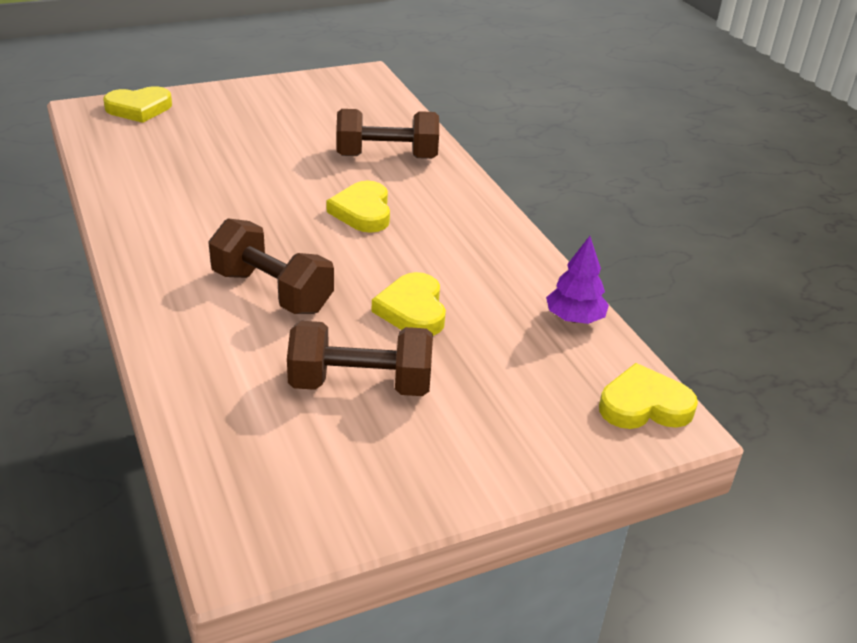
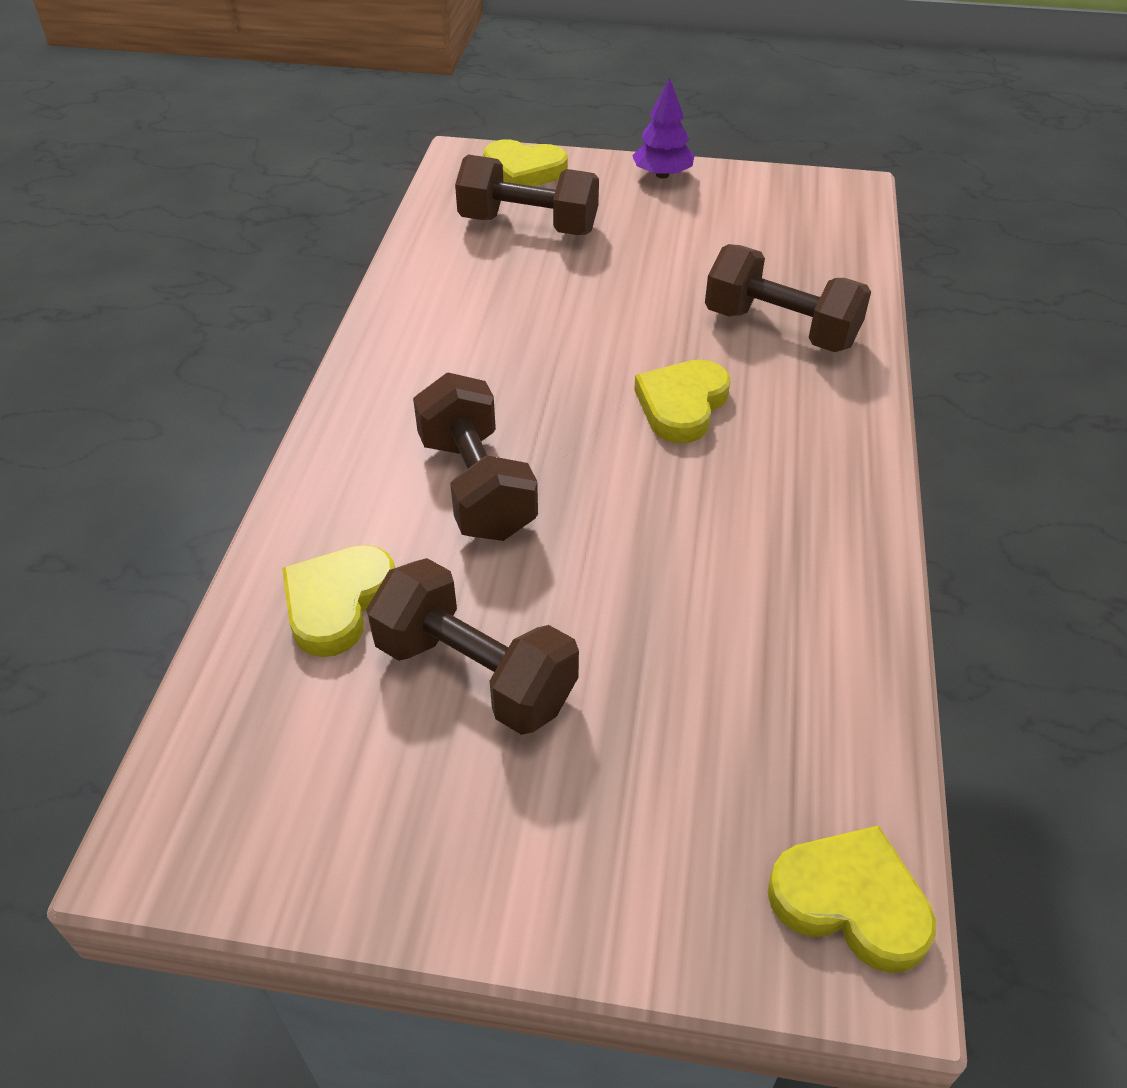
camera: 35 degrees right, 10 degrees up
yellow heart [372,272,446,336] -> yellow heart moved to [282,545,395,657]
purple tree [546,236,609,324] -> purple tree moved to [632,78,695,179]
none -> brown dumbbell [455,155,599,235]

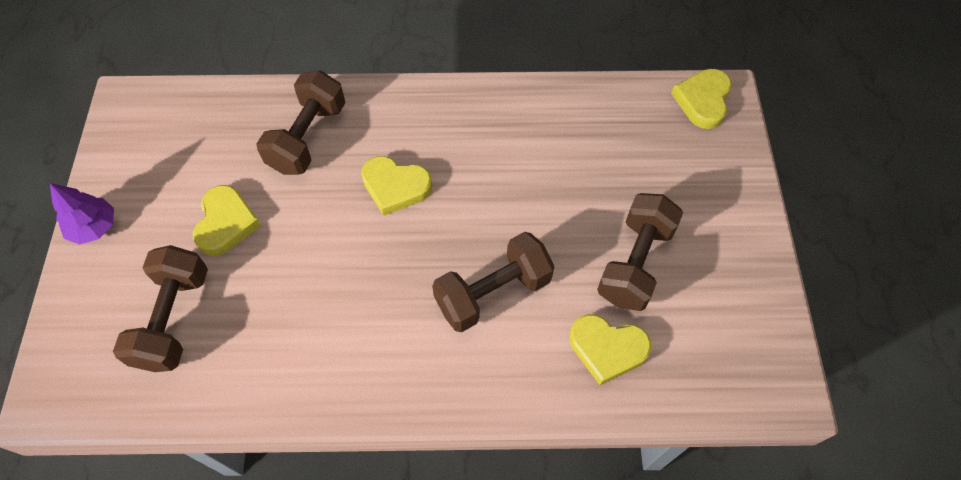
camera: 100 degrees left, 15 degrees up
yellow heart [483,139,568,186] -> yellow heart moved to [193,185,261,256]

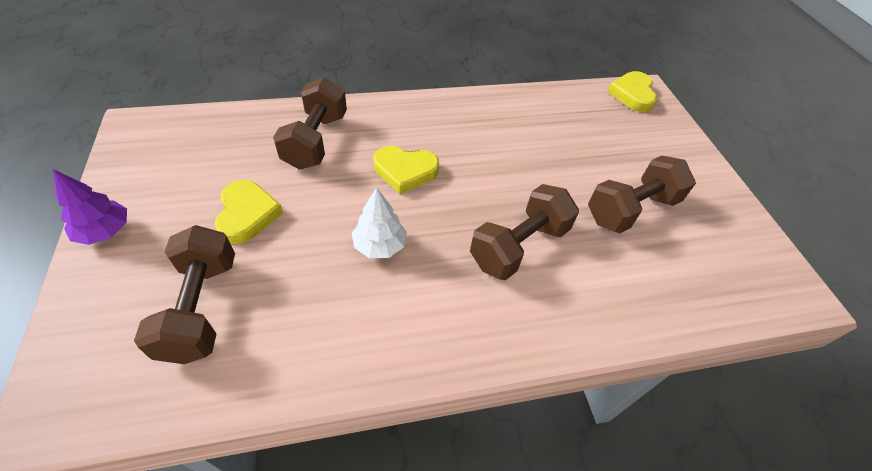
camera: 15 degrees left, 10 degrees down
yellow heart [569,314,651,385] -> none
brown dumbbell [597,193,683,311] -> brown dumbbell turned 45 degrees clockwise [588,156,696,234]
none -> white tree [352,187,407,258]

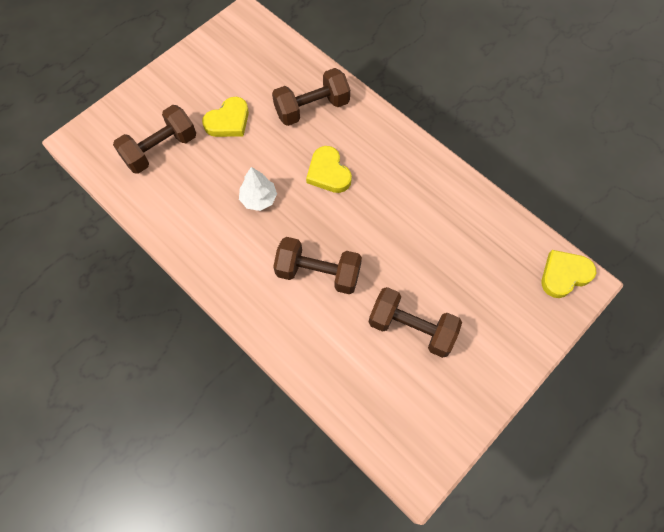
camera: 60 degrees right, 15 degrees up
purple tree [53,169,127,245] -> none

